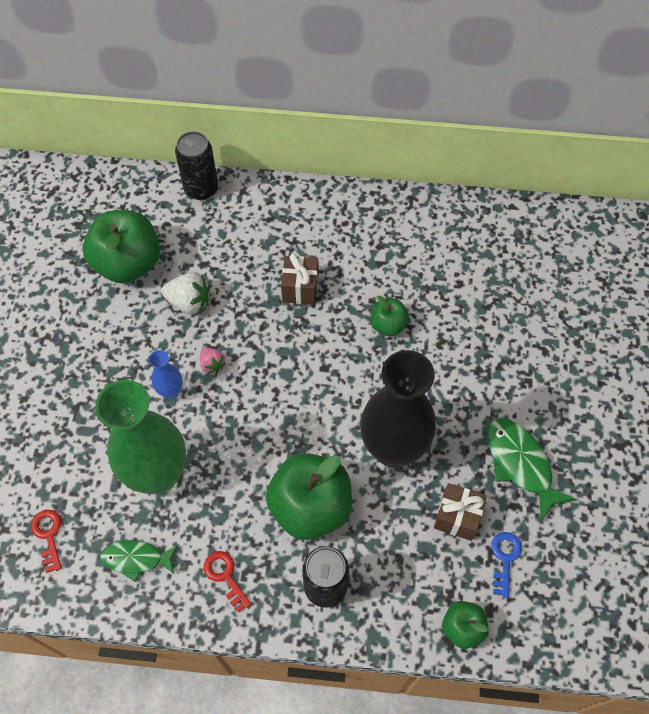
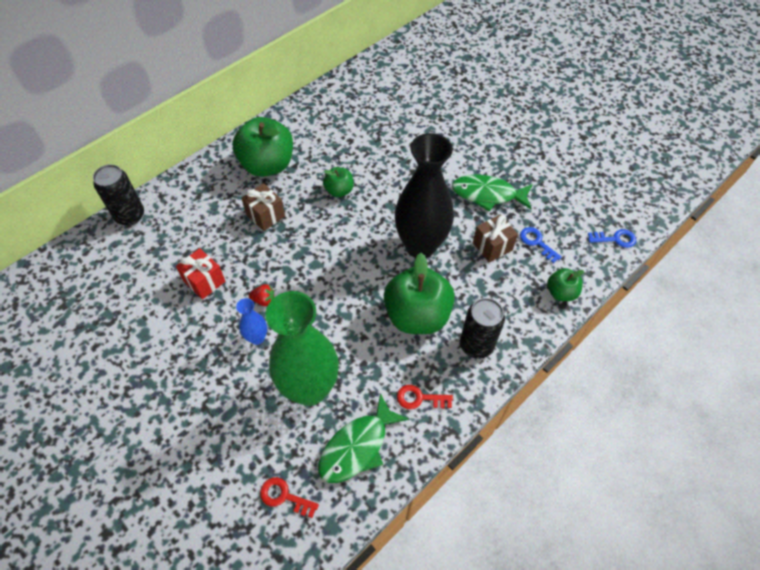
camera: 50 degrees left, 5 degrees down
green apple [83,210,160,283] -> green apple moved to [233,117,293,177]
green fish [100,540,178,582] -> green fish [318,393,409,483], size x1.51
white strawberry [161,272,210,315] -> red gift [176,248,225,299]
pink strawberry [200,347,226,374] -> red strawberry [249,284,274,306]
none -> blue key [588,229,636,248]

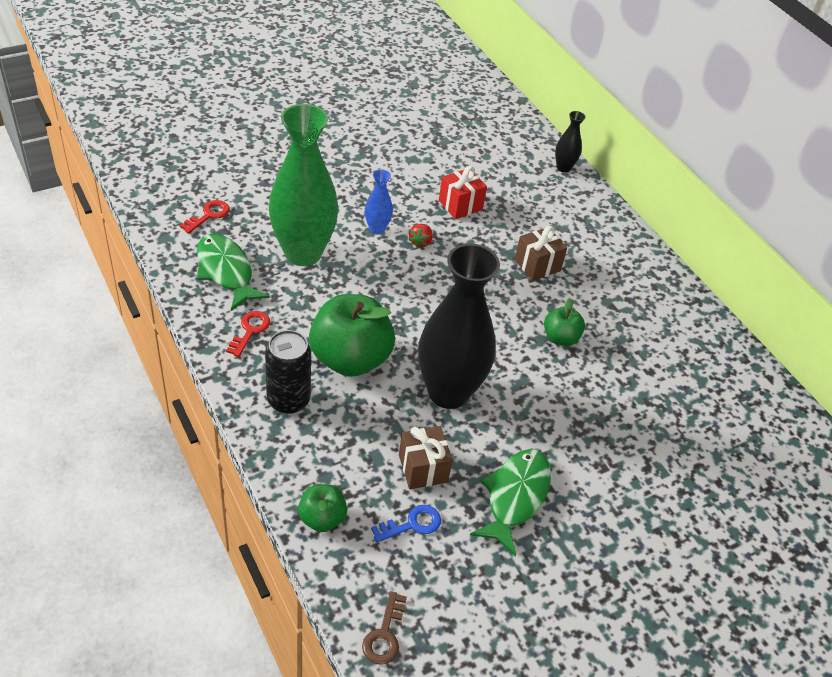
camera: 100 degrees right, 10 degrees down
black can [93,164,144,226] -> black vase [555,111,586,173]
green apple [233,117,293,177] -> none
blue key [588,229,636,248] -> brown key [362,591,407,665]

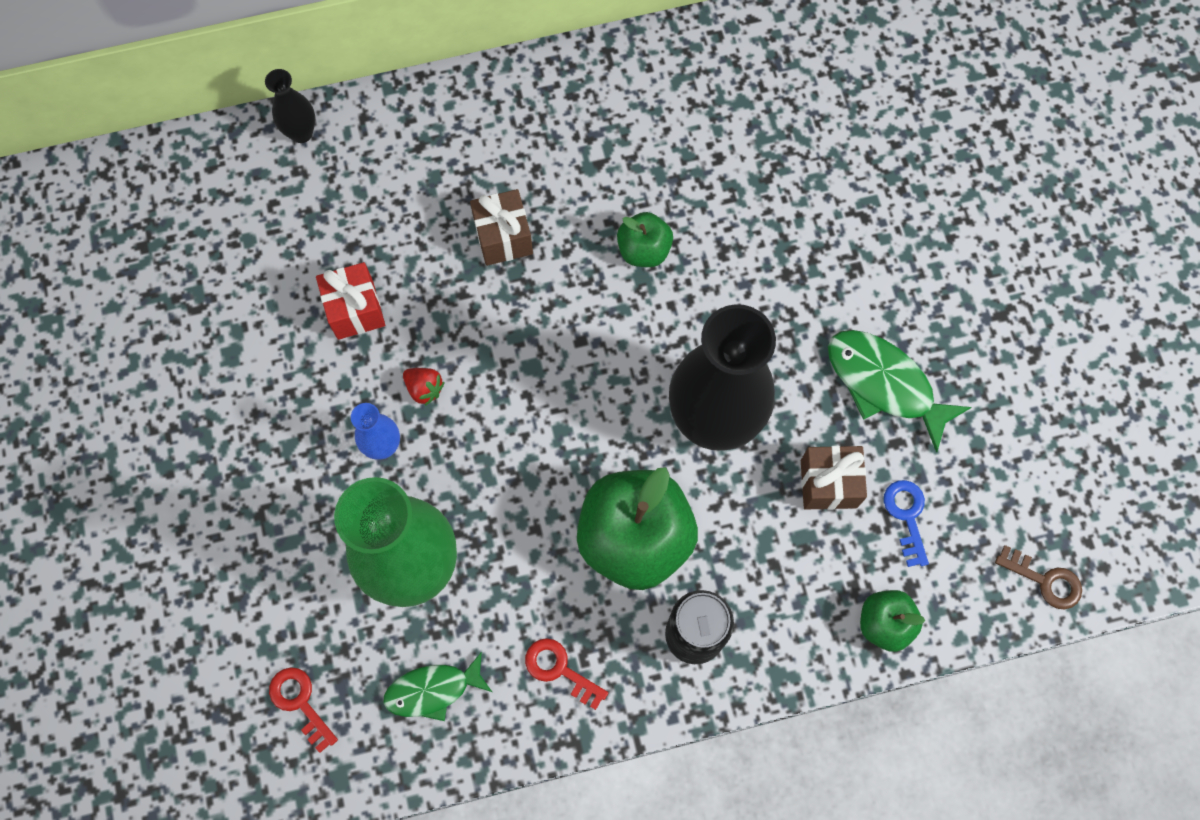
camera: 70 degrees left, 25 degrees up
green fish [197,234,270,311] -> green fish [384,652,492,721], size x0.66

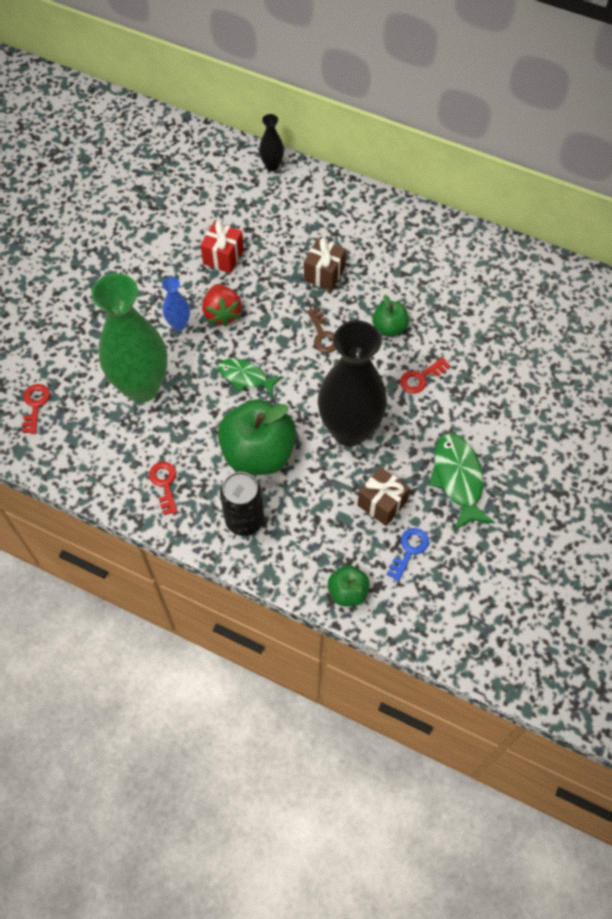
camera: 40 degrees right, 10 degrees down
green fish [384,652,492,721] -> green fish moved to [218,358,283,396]
red strawberry [403,368,445,406] -> red strawberry [202,284,242,326], size x1.70
brown key [995,545,1082,609] -> brown key moved to [307,308,336,353]
none -> red key [400,357,450,393]

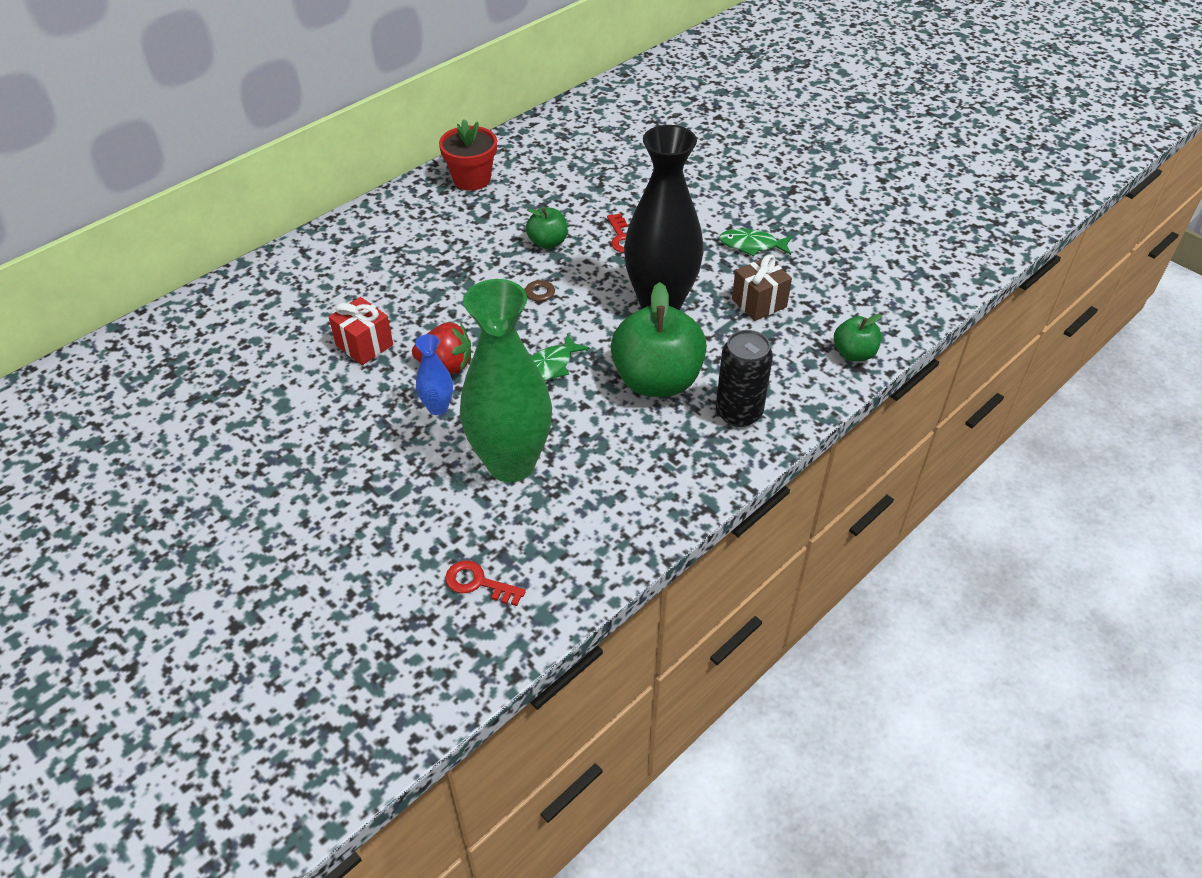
camera: 70 degrees left, 15 degrees down
red key [149,462,178,515] -> none
black vase [259,114,284,171] -> none
brown gift [304,238,346,291] -> none
blue key [386,528,429,582] -> none
green fish [429,433,495,530] -> green fish [719,229,792,257], size x0.66
none -> red flower pot [439,119,497,191]

